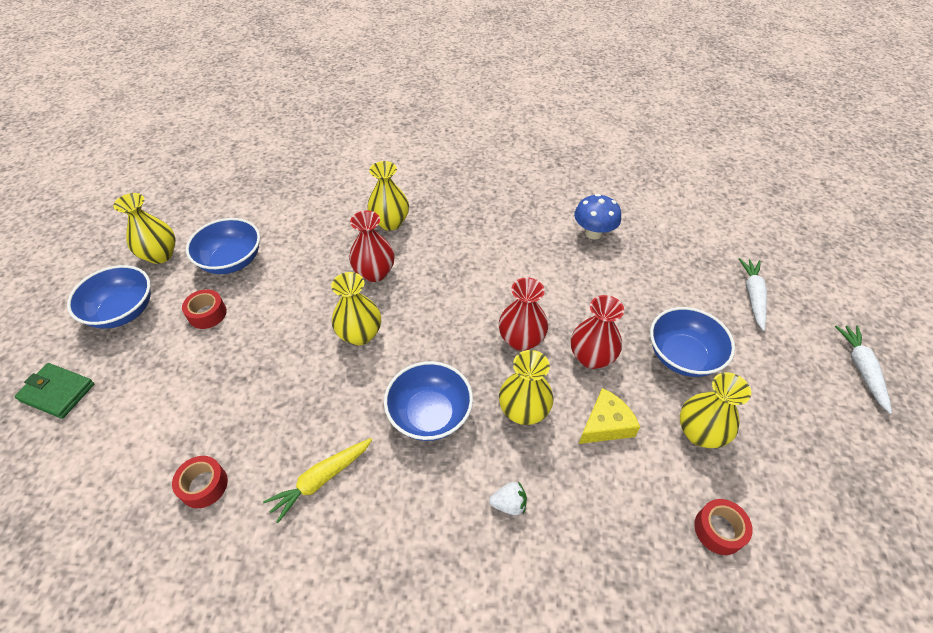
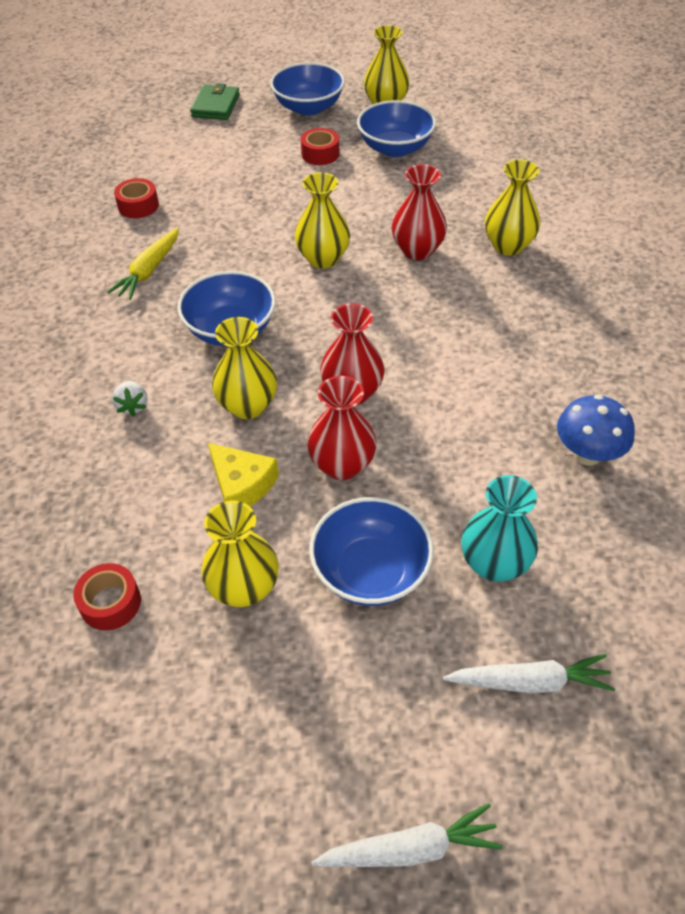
camera: 80 degrees right, 0 degrees up
yellow carrot [263,438,373,523] -> yellow carrot turned 105 degrees counterclockwise [107,228,179,300]
none -> turquoise vase [462,475,538,582]

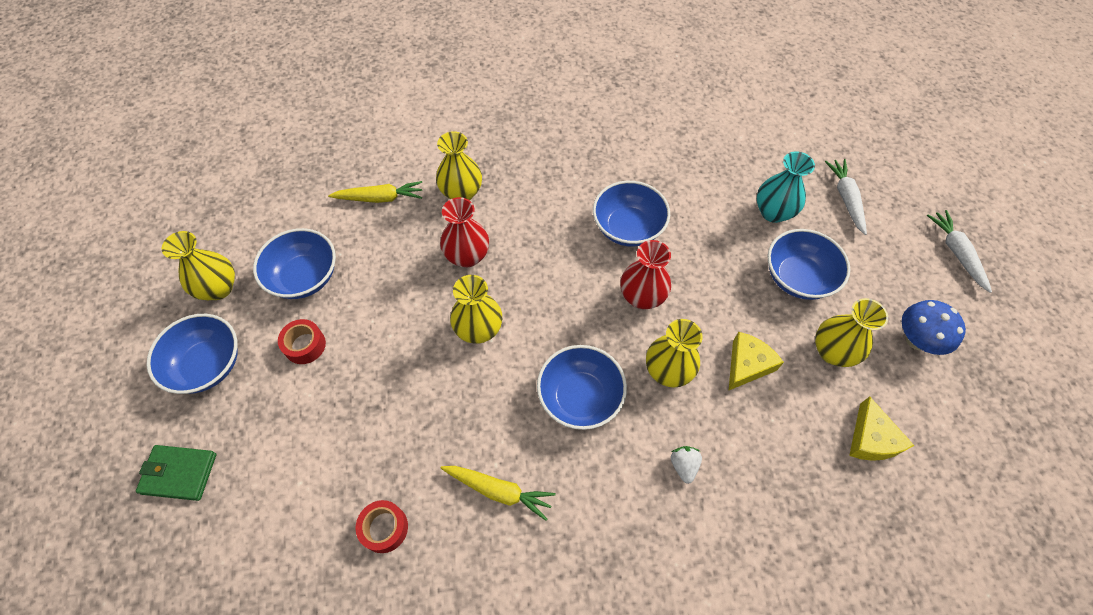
camera: 95 degrees left, 10 degrees up
red tape [73,563,141,631] -> yellow cheese [849,397,914,461]
white strawberry [112,381,148,417] -> white strawberry turned 75 degrees counterclockwise [671,446,702,484]
red vase [307,376,377,480] -> none
blue mushroom [557,395,635,466] -> blue mushroom moved to [902,300,966,355]
none -> yellow carrot [328,181,422,203]
none -> blue bowl [593,181,670,247]

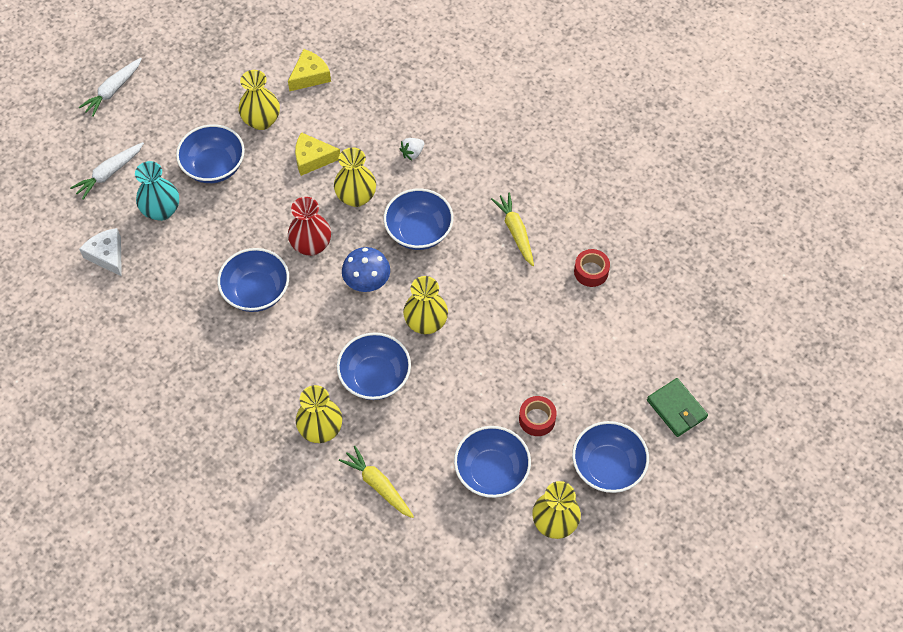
camera: 130 degrees left, 0 degrees up
red vase [440,197,489,267] -> blue bowl [337,332,411,400]
blue mushroom [902,300,966,355] -> blue mushroom moved to [342,247,390,292]
none -> white cheese [79,228,122,277]

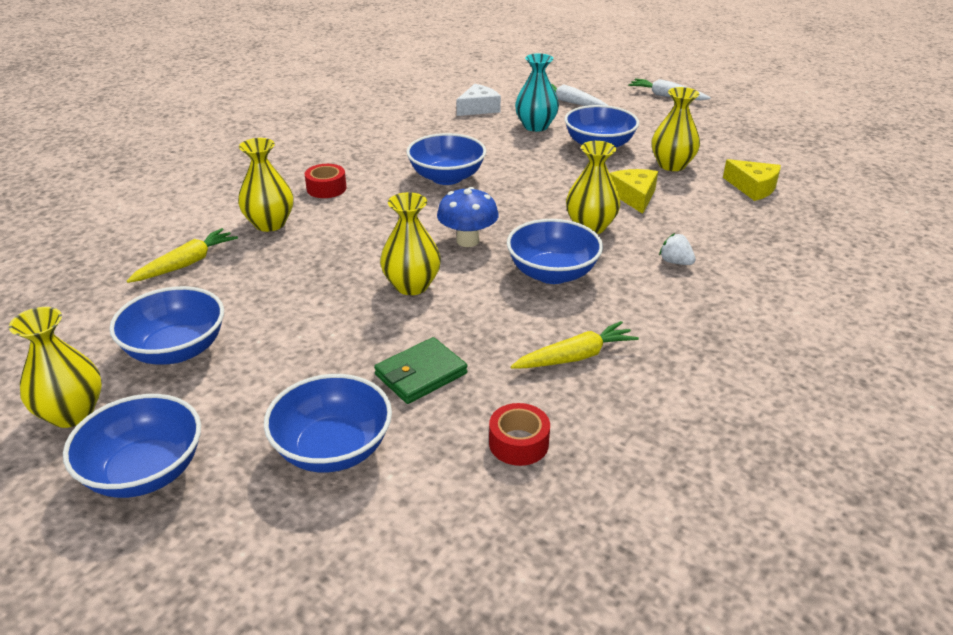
camera: 85 degrees right, 25 degrees down
red vase [288,197,331,256] -> none
blue bowl [337,332,411,400] -> blue bowl moved to [264,374,392,473]
red tape [519,396,557,436] -> red tape moved to [305,164,346,198]
green wallet [647,378,708,437] -> green wallet moved to [374,337,467,404]

